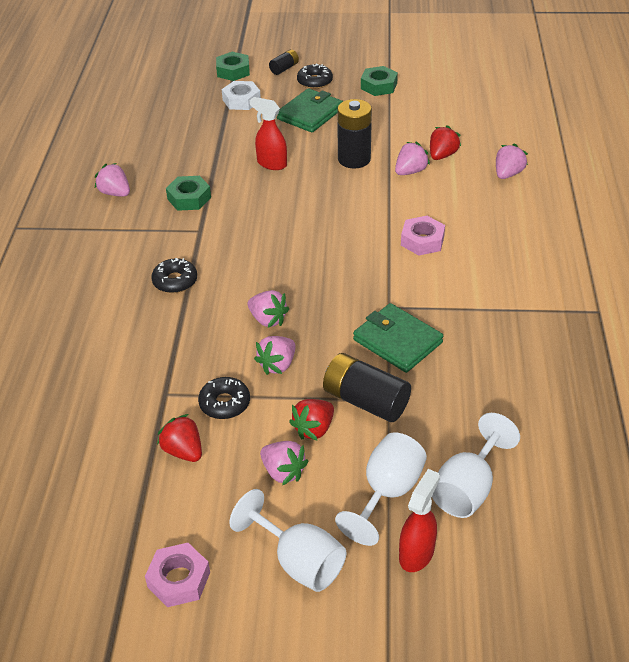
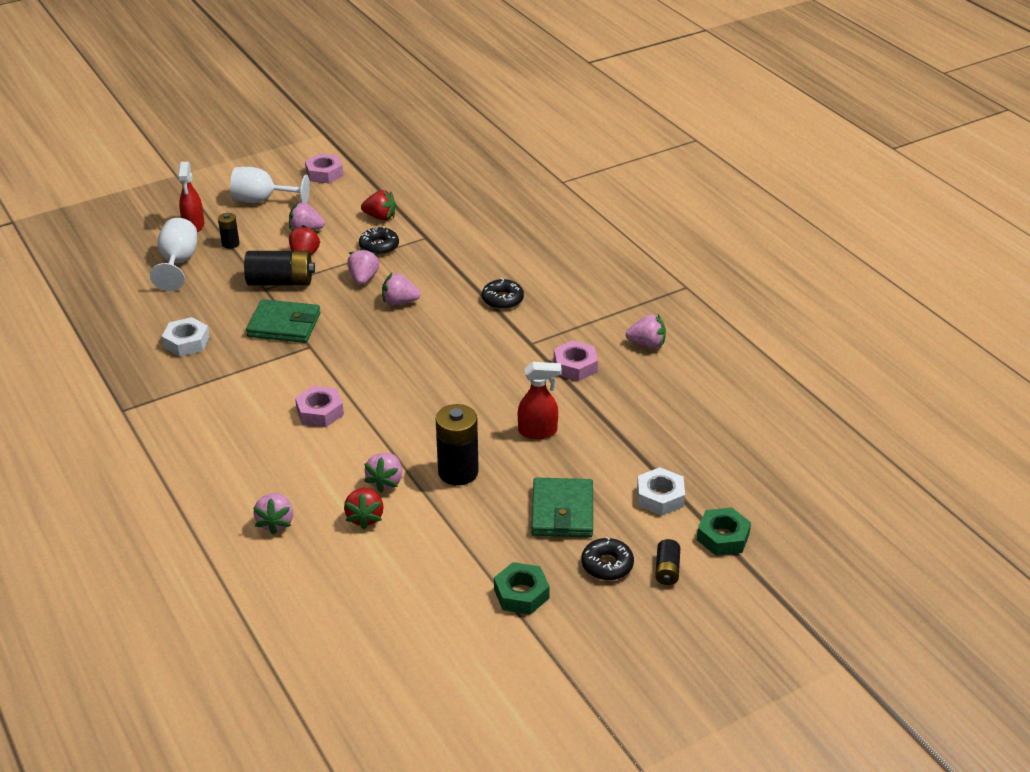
camera: 145 degrees right, 5 degrees down
green nut [166,176,211,211] -> pink nut [554,340,598,381]
white goblet [335,432,427,546] -> black battery [218,213,239,249]
none -> white nut [162,317,210,357]

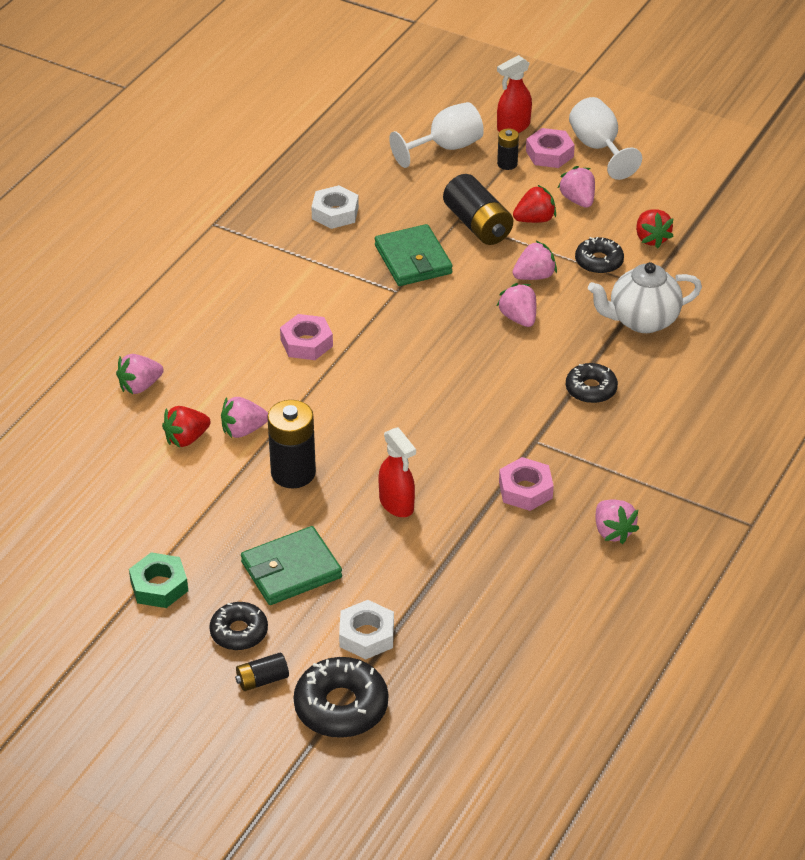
camera: 60 degrees right, 5 degrees up
pink nut [305,153,344,183] -> pink nut moved to [526,128,575,168]
green nut [697,508,751,556] -> black donut [294,657,388,738]
none -> white teapot [588,262,702,333]

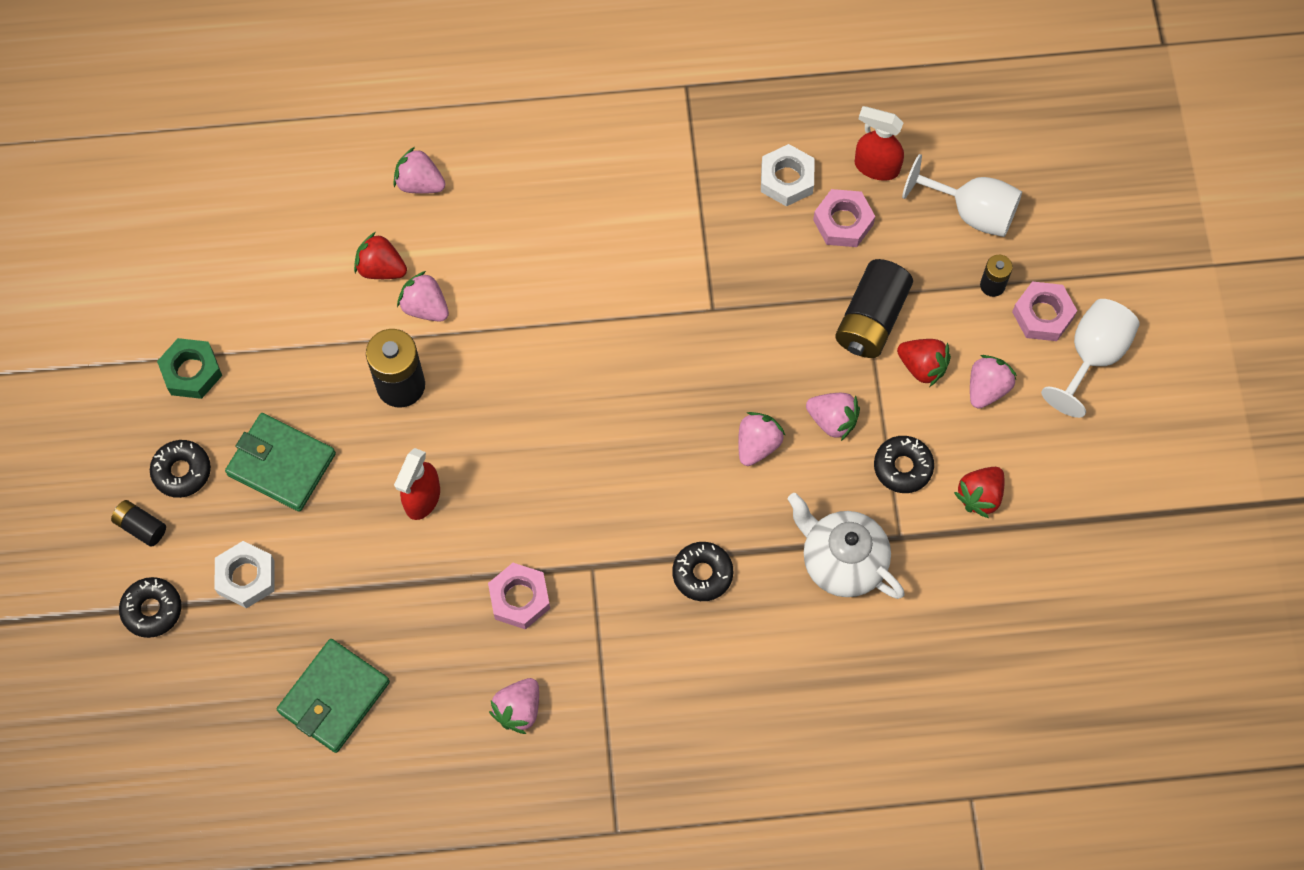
camera: 55 degrees right, 25 degrees up
pink nut [280,314,333,360] -> pink nut moved to [813,189,875,247]
black donut [294,657,388,738] -> black donut [119,577,181,638], size x0.64
green wallet [375,224,453,286] -> green wallet moved to [277,639,390,753]
red spray bottle [497,55,532,133] -> red spray bottle moved to [855,106,904,181]

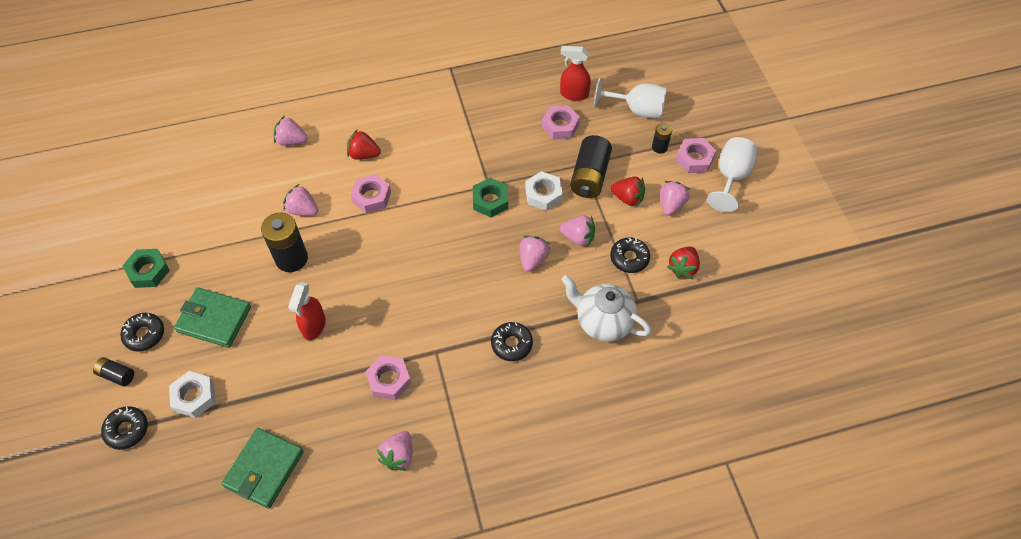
camera: 10 degrees left, 10 degrees down
red strawberry [354,232,407,279] -> red strawberry moved to [347,129,381,160]
white nut [761,144,815,206] -> white nut moved to [525,171,563,211]
none -> pink nut [350,174,391,213]
none -> green nut [473,178,508,217]

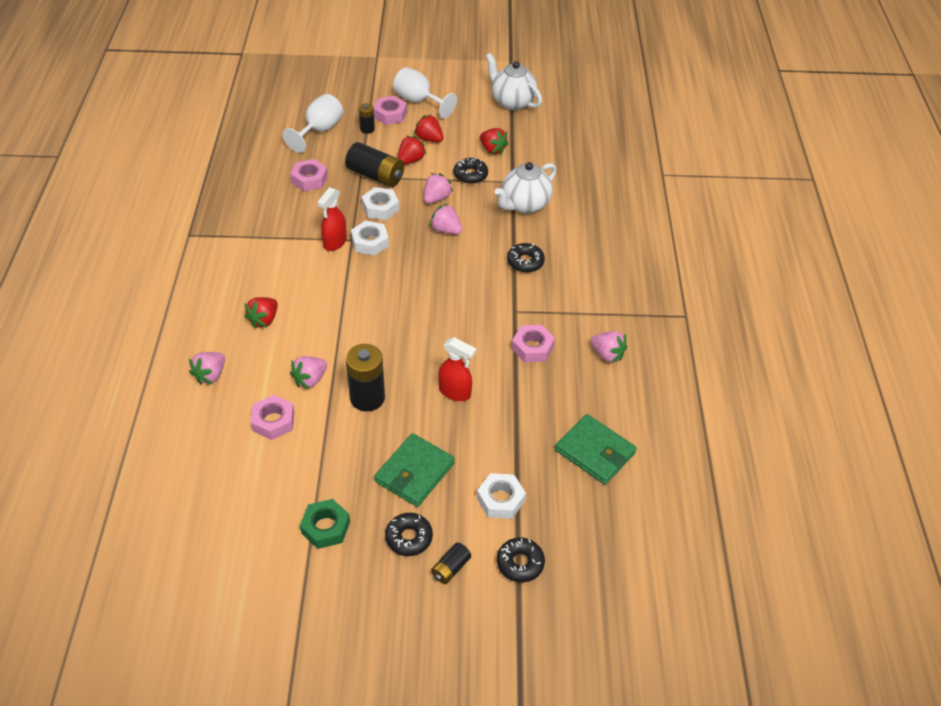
camera: 75 degrees left, 10 degrees down
pink nut [350,174,391,213] -> pink nut moved to [250,395,294,440]
green nut [473,178,508,217] -> white nut [351,221,389,256]
red spray bottle [560,46,591,101] -> red spray bottle moved to [317,187,347,251]
pink strawberry [660,181,690,216] -> red strawberry [414,114,444,142]
none -> white teapot [486,53,542,110]

